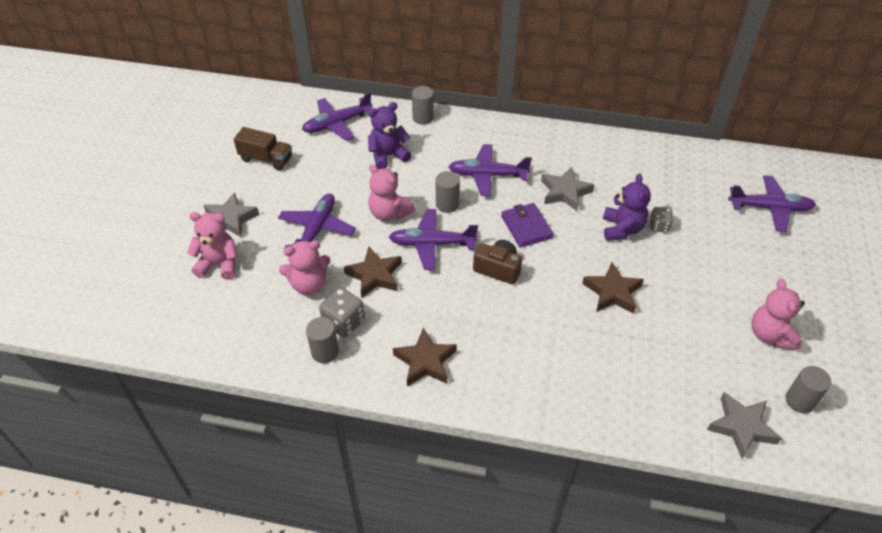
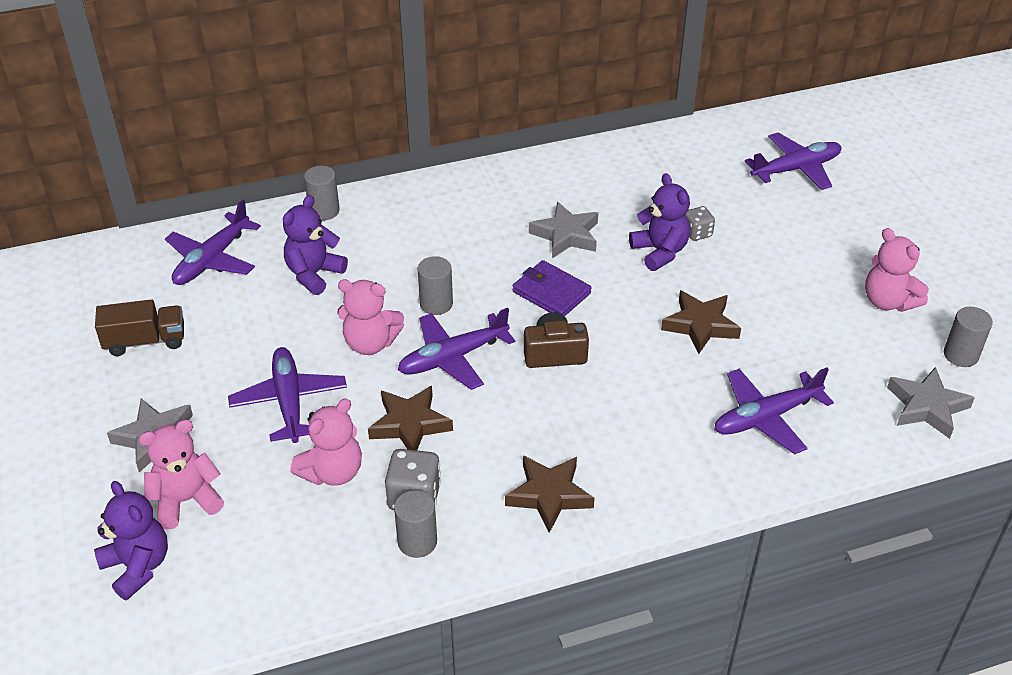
camera: 30 degrees left, 5 degrees down
purple plane [448,144,532,196] -> purple plane moved to [714,368,834,454]
none -> purple teddy bear [94,481,168,600]

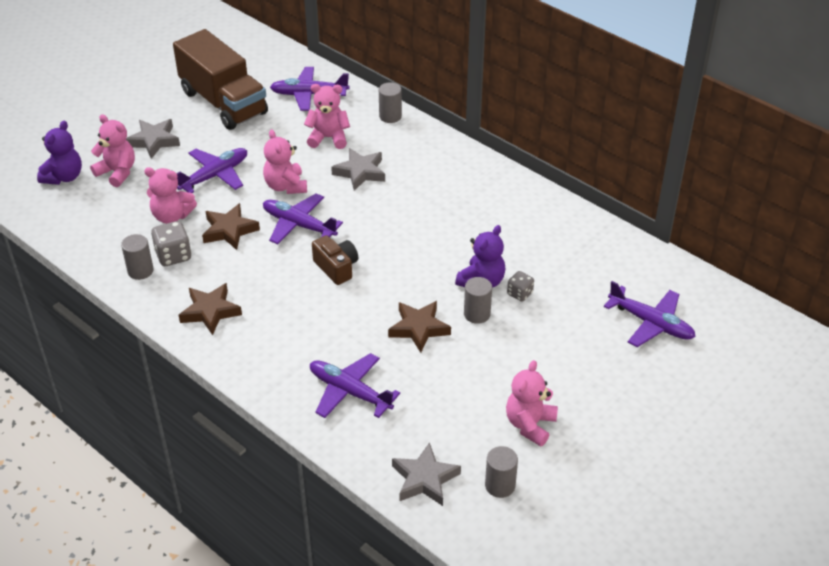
camera: 60 degrees right, 0 degrees up
brown truck [95,299,184,356] -> brown truck [173,29,268,130], size x1.98
purple teddy bear [283,195,348,295] -> pink teddy bear [304,84,350,149]
grey cylinder [418,256,453,315] -> grey cylinder moved to [464,277,492,324]
purple wallet [513,260,592,316] -> none
grey star [529,202,598,258] -> grey star moved to [331,148,385,191]

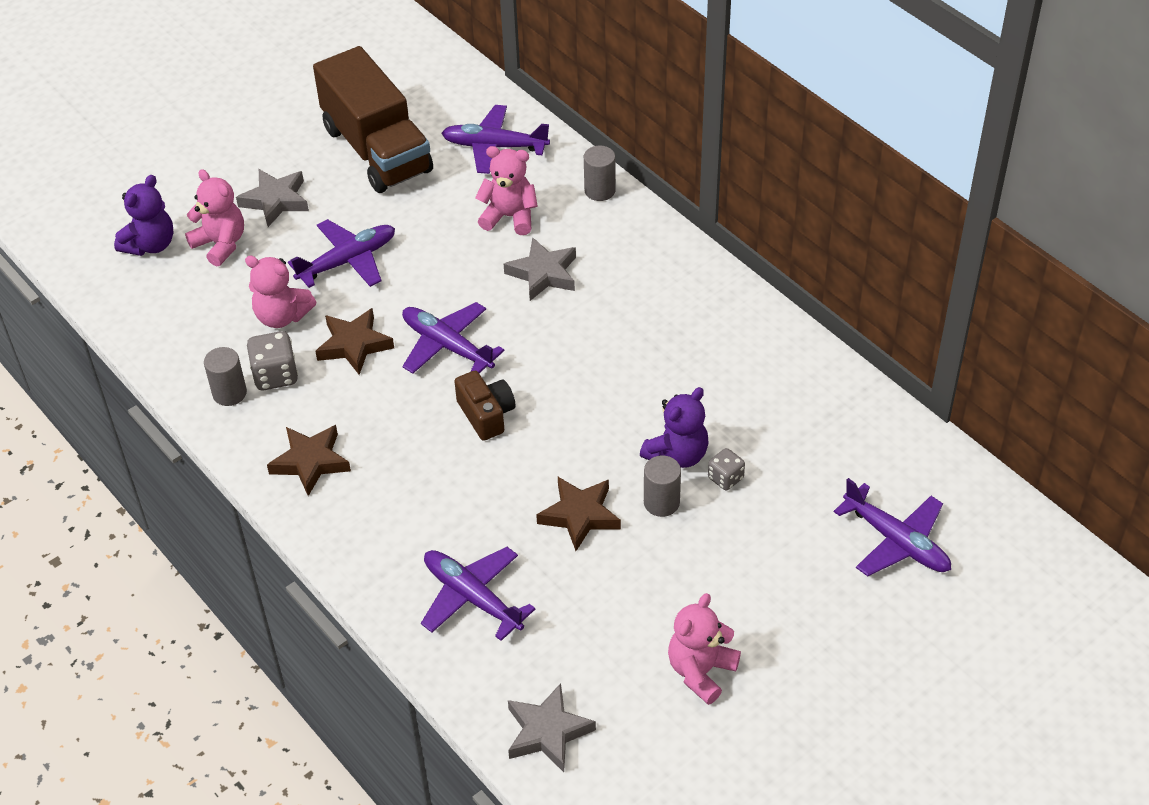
camera: 10 degrees right, 5 degrees up
pink teddy bear [263,129,307,194] -> none
grey cylinder [485,446,518,498] -> none

